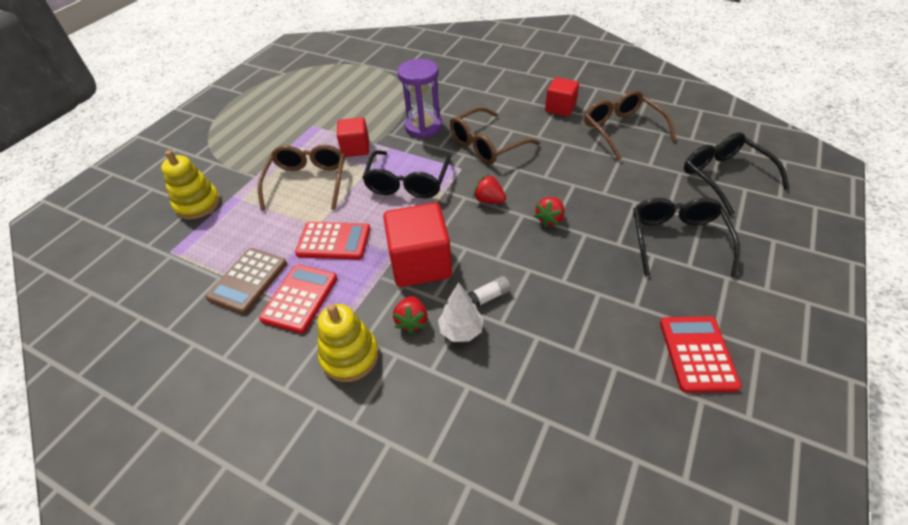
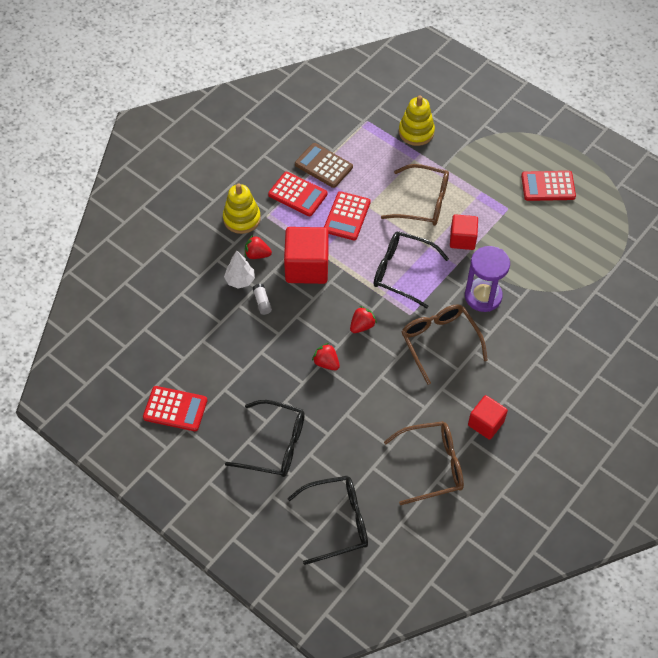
camera: 100 degrees right, 10 degrees up
none -> red calculator [521,171,576,201]

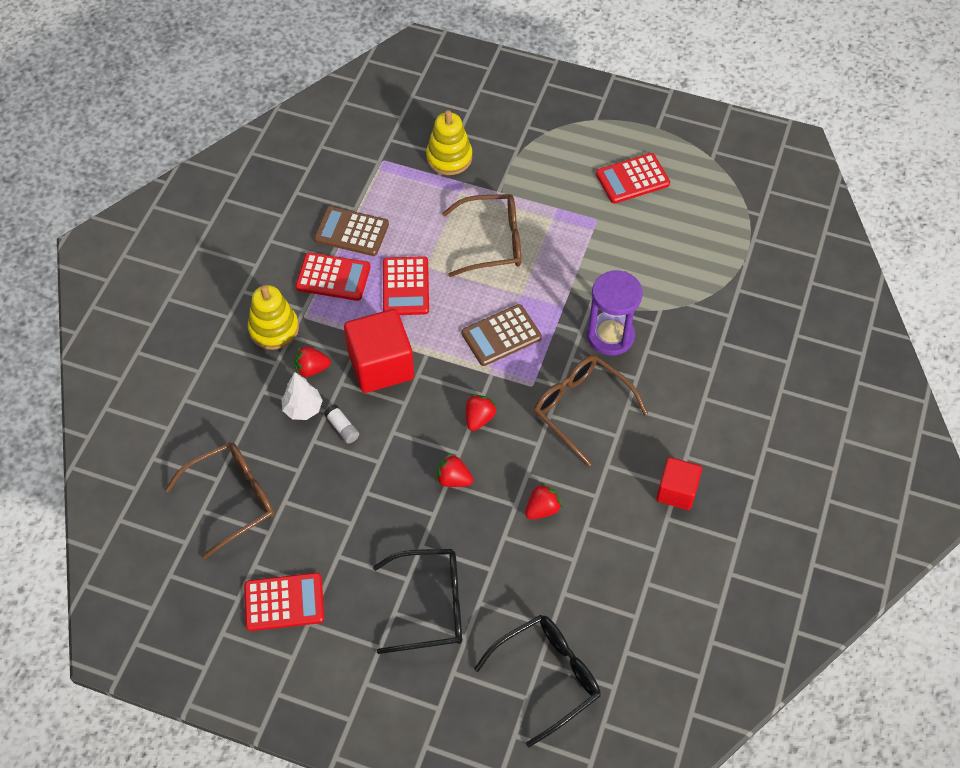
camera: 20 degrees left, 0 degrees up
black glasses [374,232,449,308] -> brown calculator [462,304,542,366]
brown glasses [384,421,464,505] -> brown glasses moved to [165,442,275,559]
red cube [450,214,478,250] -> none
none -> red strawberry [525,483,562,520]

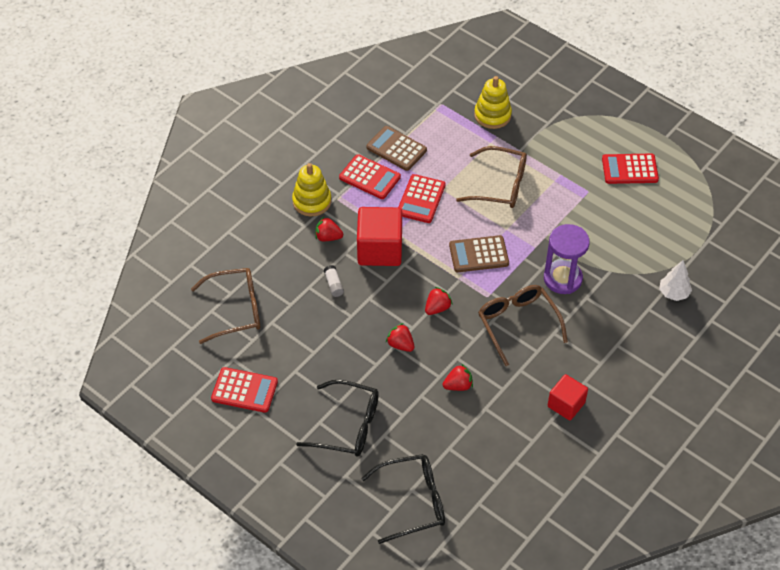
camera: 20 degrees right, 5 degrees down
white tree [281,372,323,420] -> white tree moved to [659,260,692,301]

